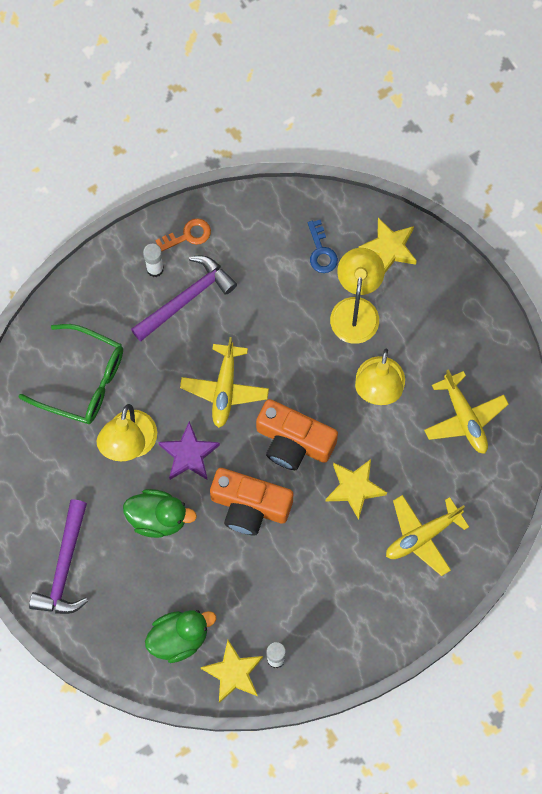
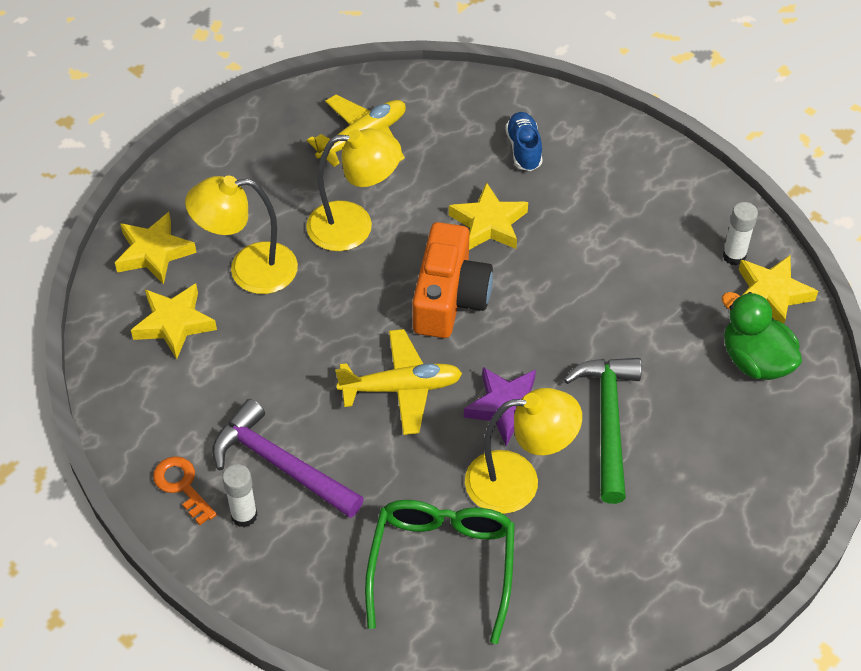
camera: 105 degrees left, 20 degrees down
purple hammer [29,499,88,614] -> none
green duck [123,489,197,538] -> green hammer [564,358,642,504]
orange camera [210,468,293,535] -> none
blue key [308,220,338,273] -> yellow star [131,284,217,359]
yellow plane [386,495,469,576] -> blue shoe [505,112,542,171]

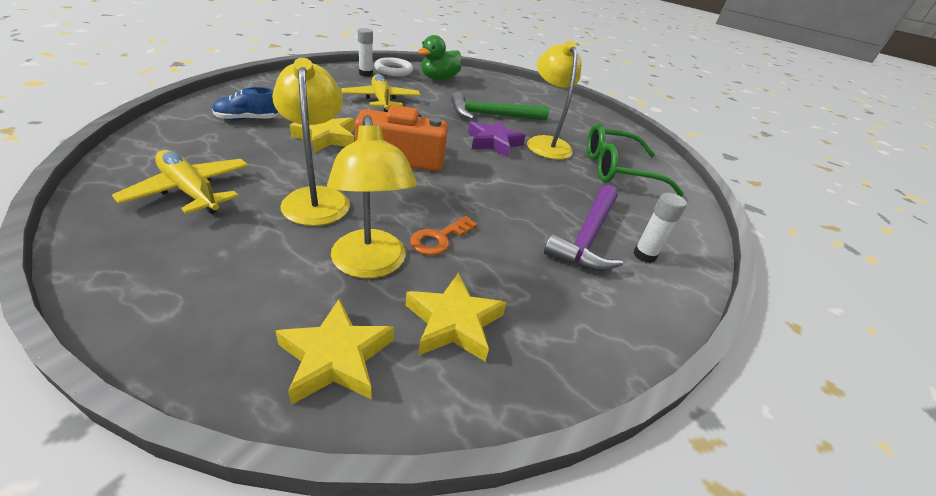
camera: 105 degrees left, 15 degrees down
orange key [153,456,217,525] -> orange key moved to [410,216,477,255]
yellow plane [335,329,462,435] -> yellow plane moved to [341,74,420,112]
yellow star [739,255,818,324] -> white ring [374,57,413,76]

